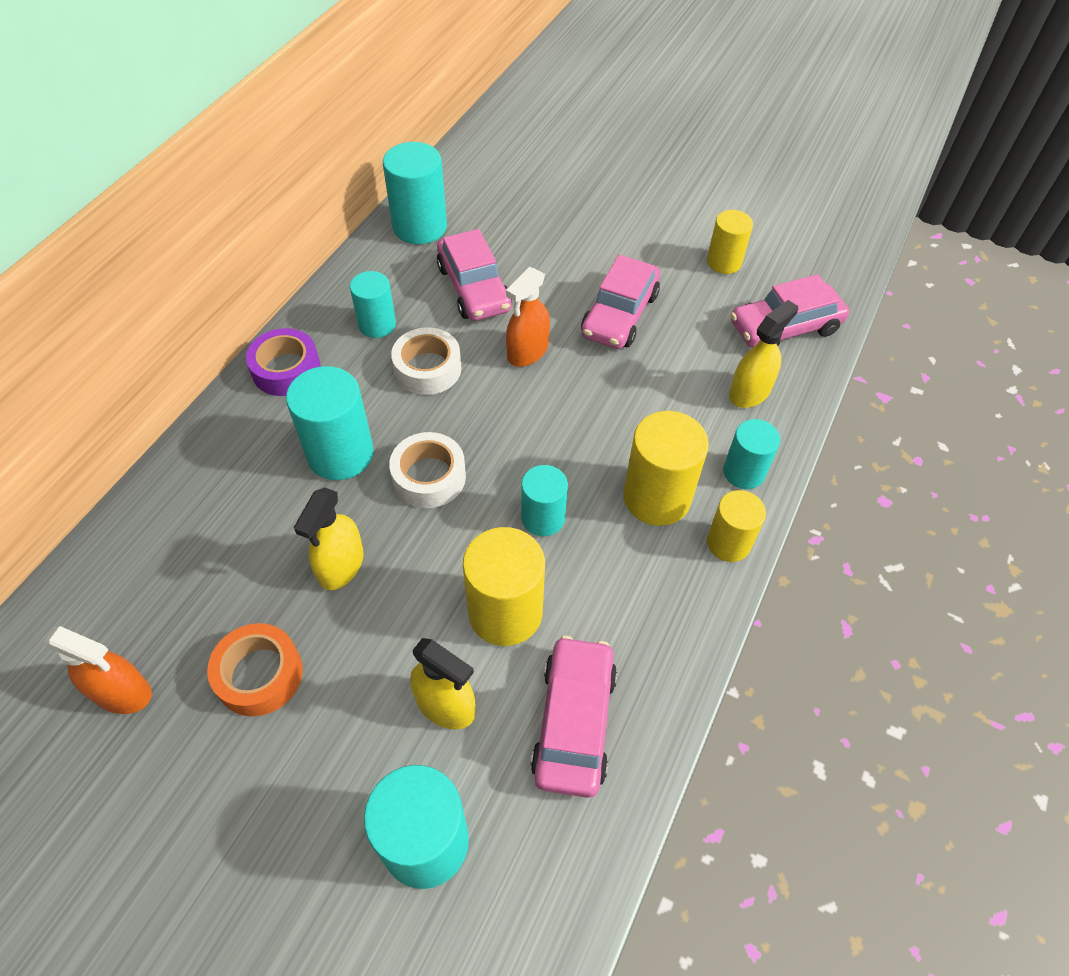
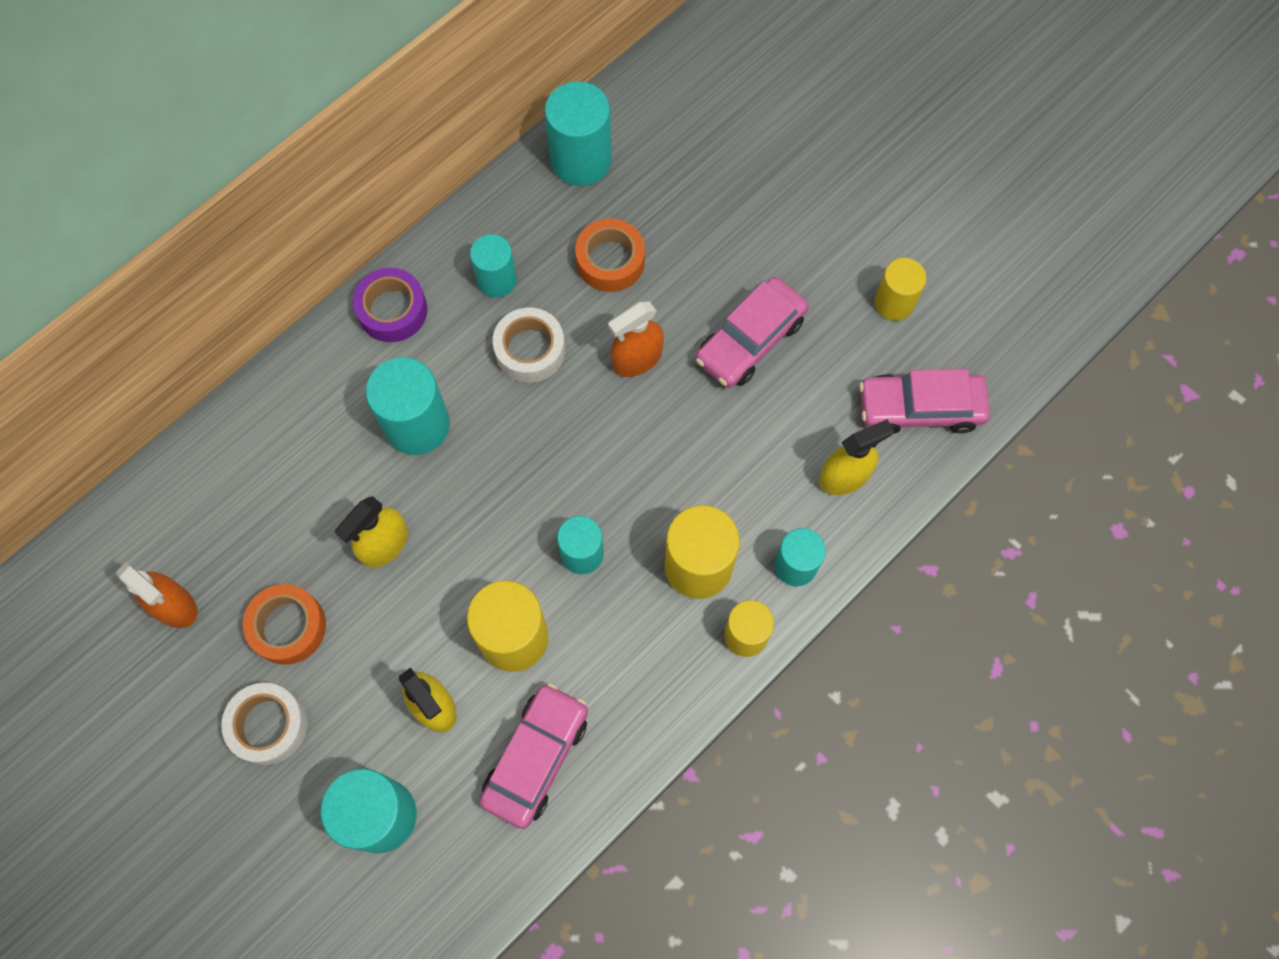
camera: 20 degrees right, 15 degrees up
white tape [389,432,466,508] -> white tape moved to [221,683,307,765]
pink car [437,229,512,321] -> orange tape [575,218,645,292]

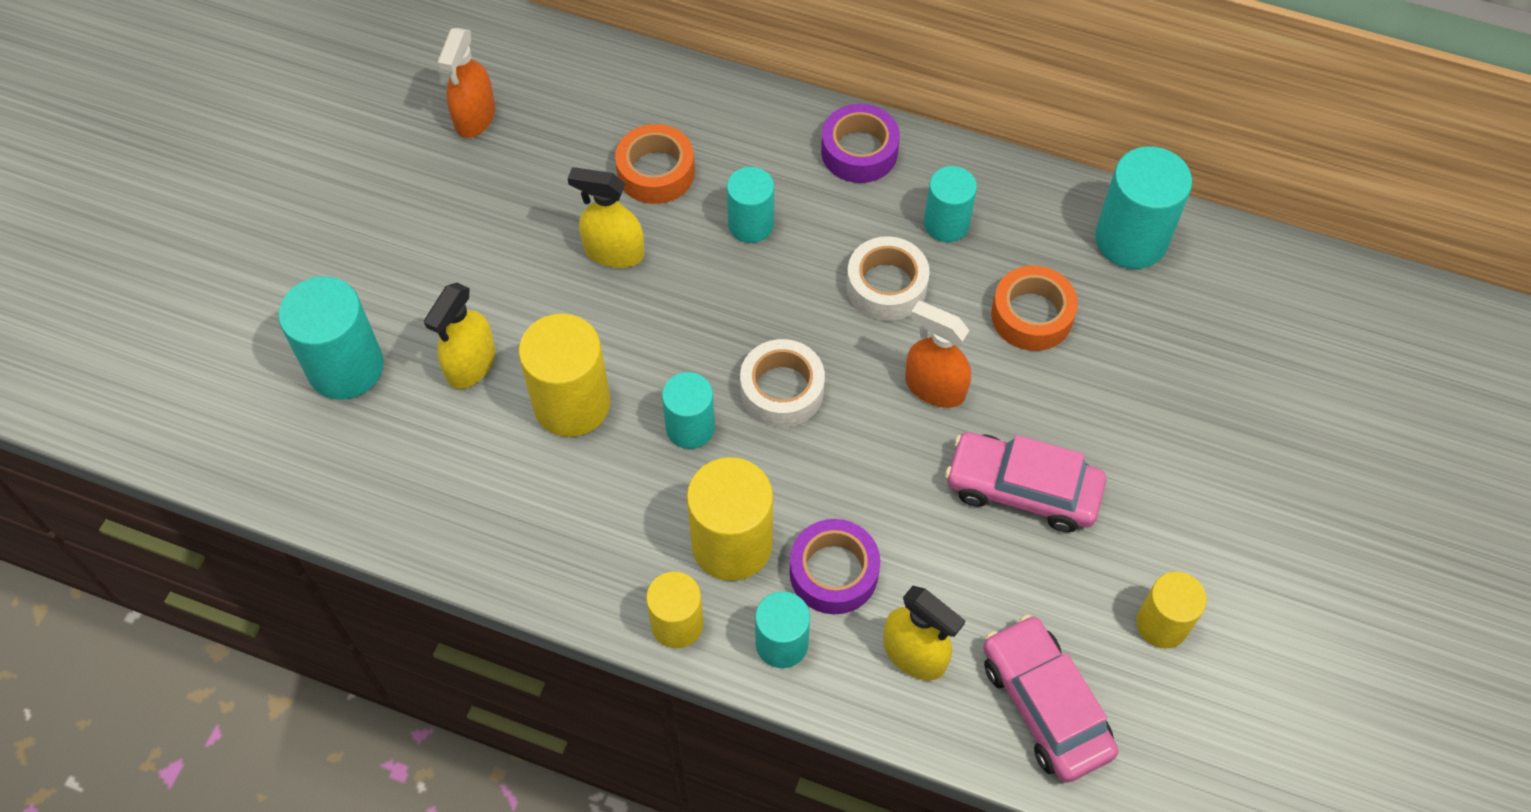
camera: 65 degrees right, 10 degrees down
white tape [221,683,307,765] -> white tape moved to [740,339,825,427]
orange tape [243,584,326,665] -> orange tape moved to [615,124,695,204]
turquoise cylinder [366,357,450,455] -> turquoise cylinder [727,167,774,243], size x0.63
pink car [479,683,588,829] -> none
none -> purple tape [790,519,880,614]

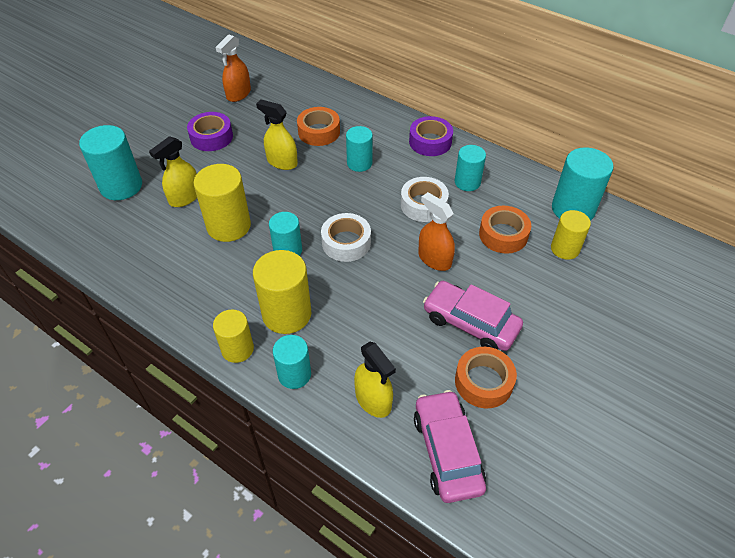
camera: 15 degrees right, 10 degrees down
purple tape [790,519,880,614] -> purple tape moved to [187,112,233,151]
yellow cylinder [1136,572,1207,648] -> yellow cylinder moved to [551,210,591,260]
none -> orange tape [455,347,517,408]

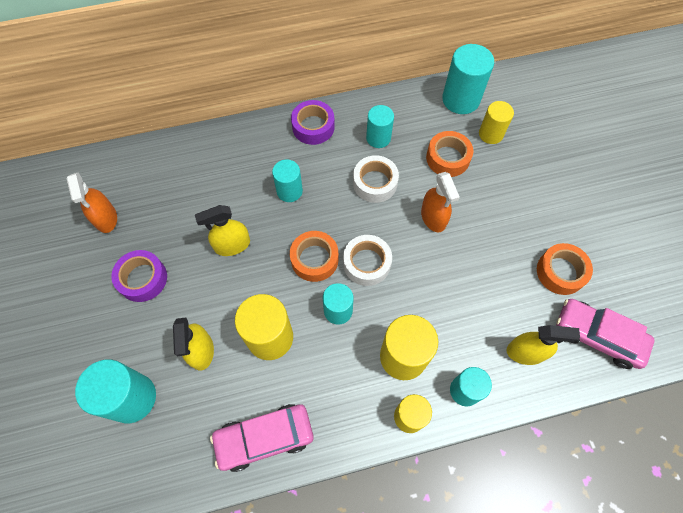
camera: 50 degrees left, 15 degrees up
orange tape [297,107,340,146] -> orange tape moved to [290,231,338,282]
orange spray bottle [418,192,455,271] -> orange spray bottle turned 105 degrees counterclockwise [421,172,460,232]
pink car [423,281,523,351] -> pink car moved to [210,404,314,472]

